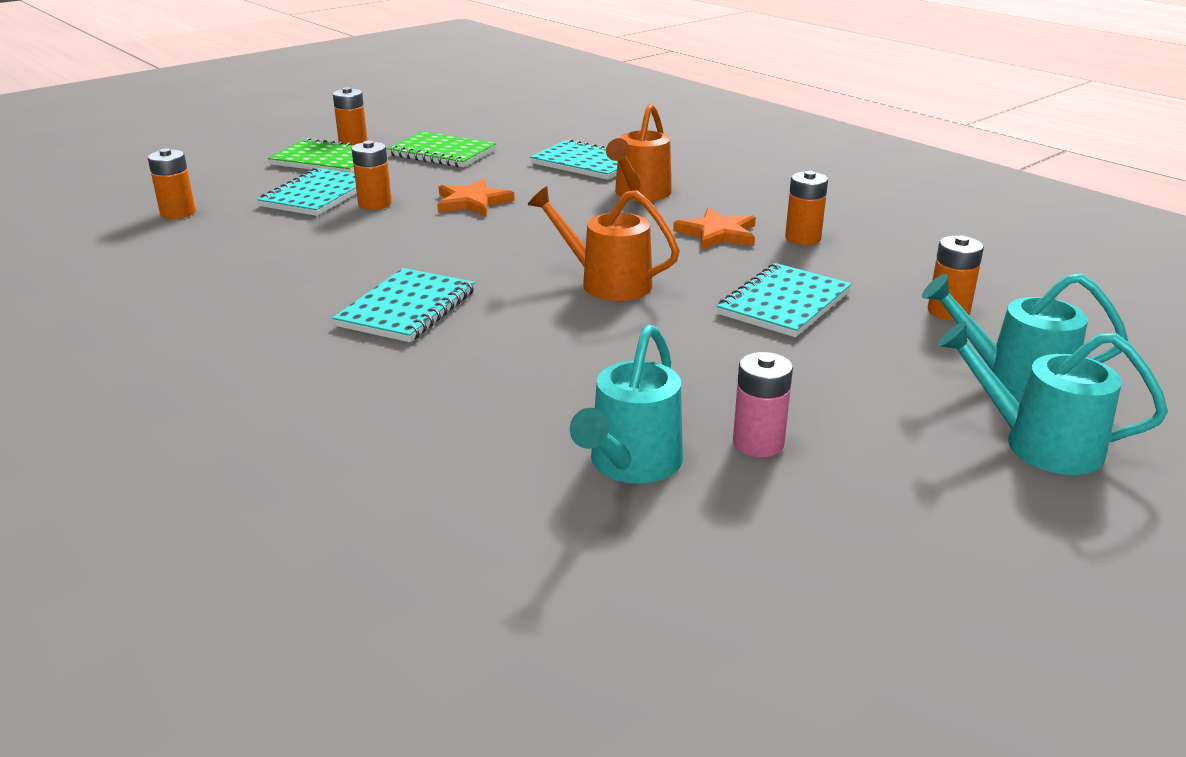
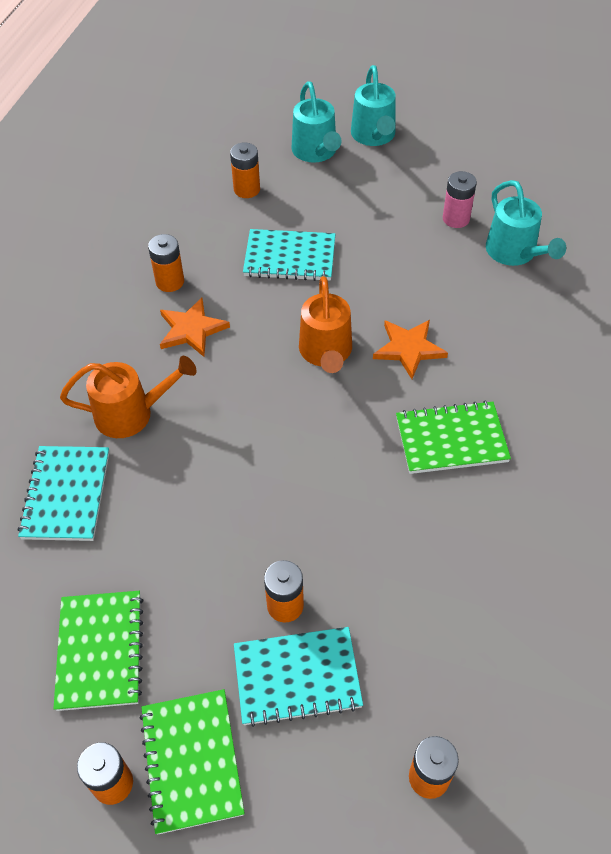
camera: 120 degrees left, 25 degrees up
turquoise notebook [332,268,475,342] -> green notebook [396,401,511,474]
orange star [437,179,515,216] -> orange star moved to [373,320,448,379]
turquoise watering can [570,325,683,484] -> turquoise watering can turned 75 degrees clockwise [486,180,566,266]

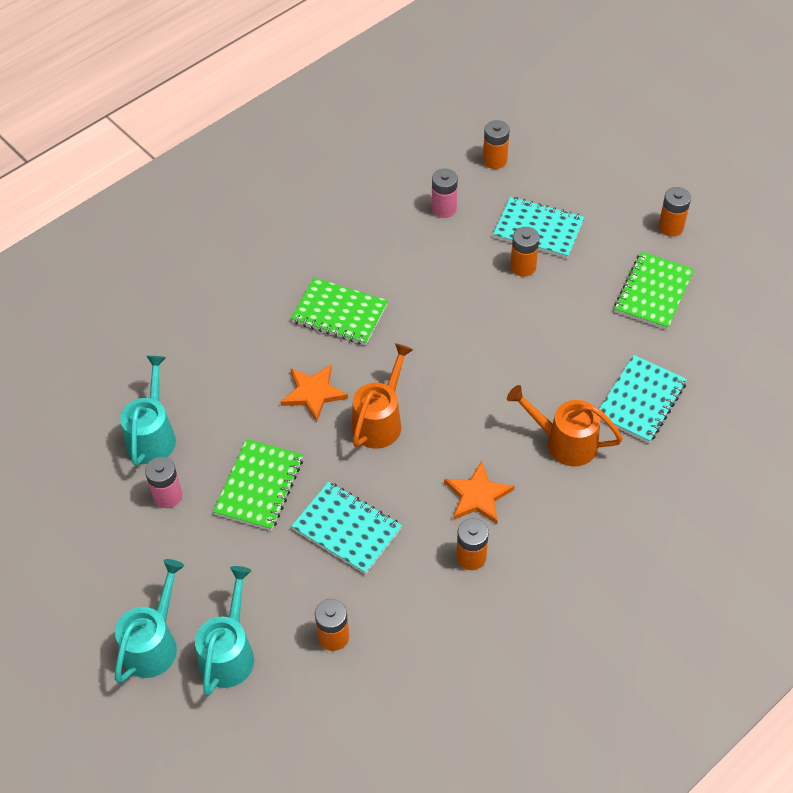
camera: 150 degrees left, 0 degrees up
green notebook [139,689,245,835] -> green notebook moved to [213,439,303,531]
none -> pink battery [432,169,458,218]

